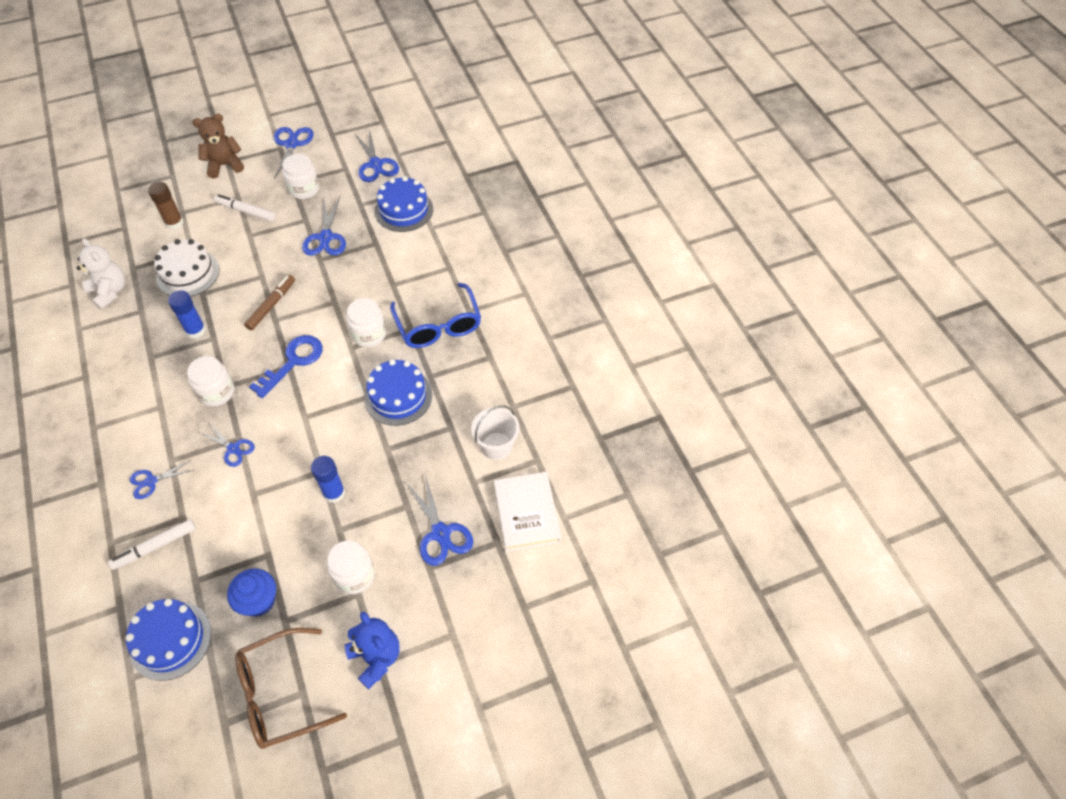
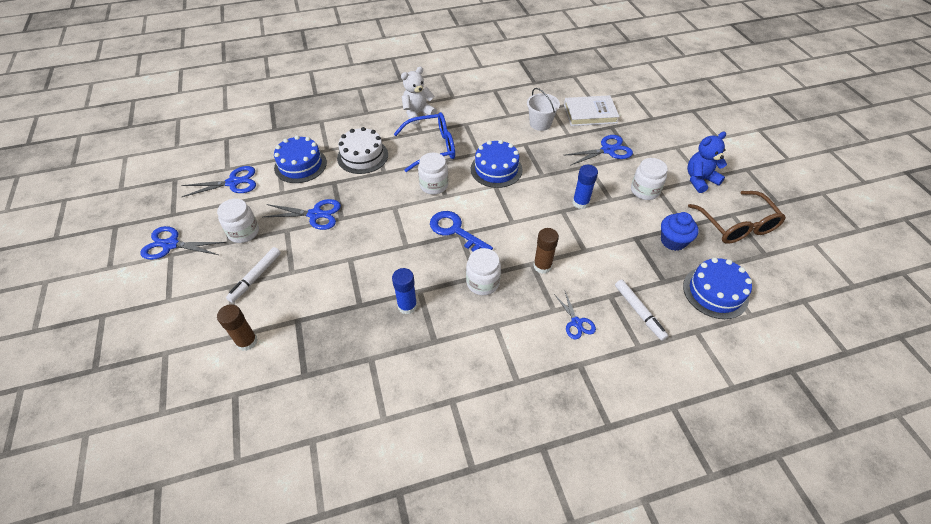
camera: 85 degrees left, 5 degrees down
white teddy bear [77,238,125,310] -> white teddy bear moved to [401,67,437,124]
white cake [154,239,219,297] -> white cake moved to [337,127,388,174]
brown teddy bear [193,114,244,178] -> none
blue scissors [199,425,255,467] -> brown glue stick [533,228,559,274]
brown marker [244,275,295,330] -> none

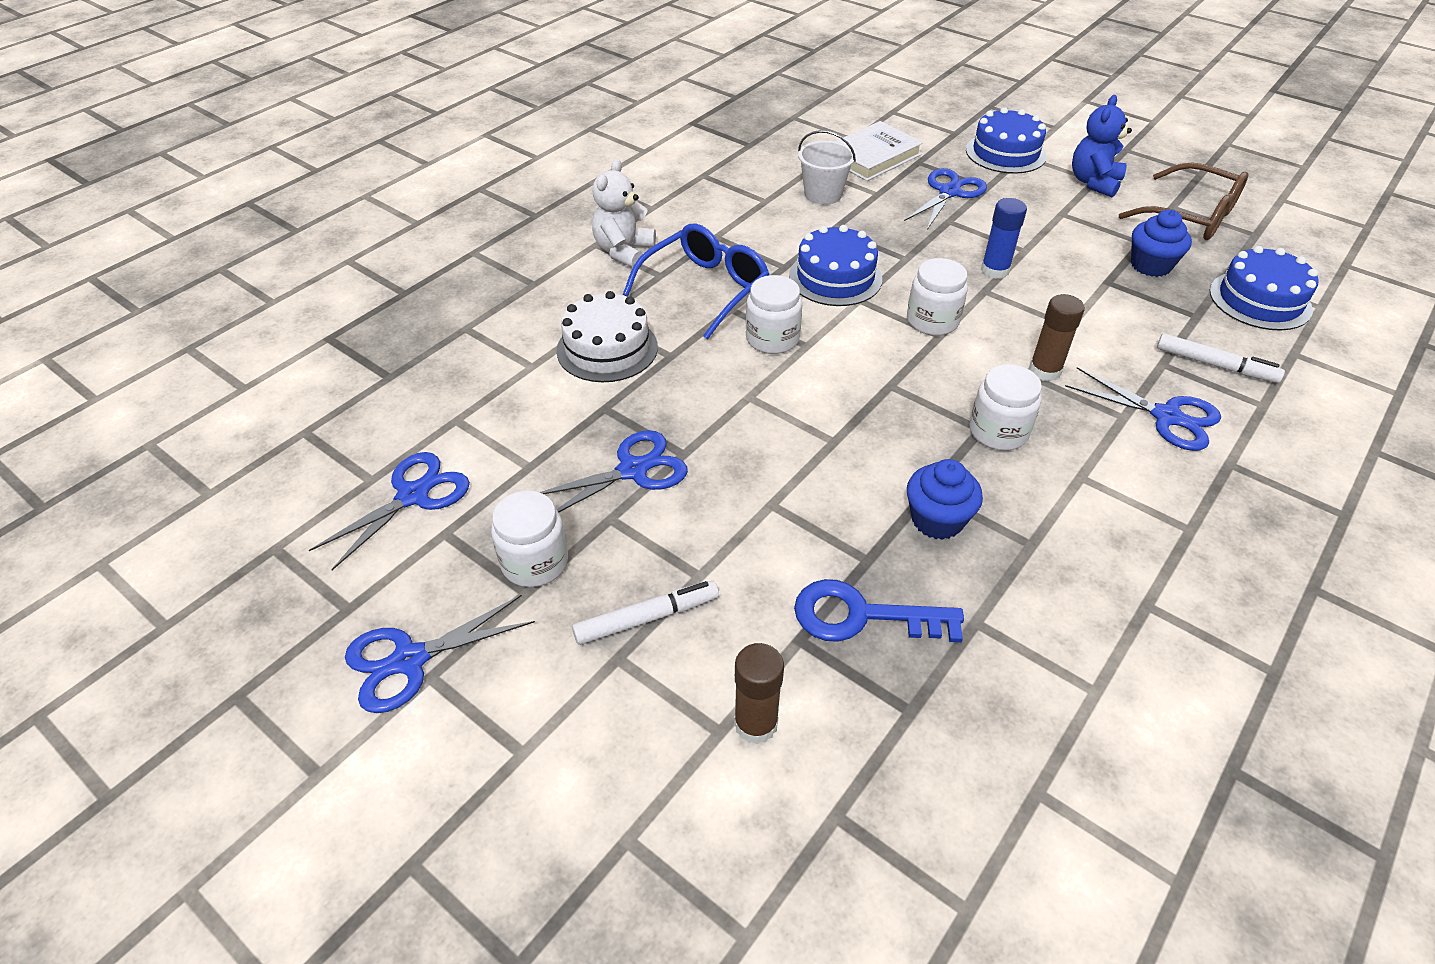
camera: 35 degrees left, 5 degrees down
white marker [226,247,281,303] -> white marker turned 105 degrees counterclockwise [572,581,719,645]
blue cake [274,135,327,183] -> blue cake moved to [966,107,1046,174]
blue glue stick [392,268,417,315] -> blue cupcake [907,459,983,540]
blue key [430,211,493,251] -> blue key moved to [794,579,964,643]
blue scissors [554,292,596,339] -> blue scissors [1065,367,1221,451], size x1.56
white jar [631,158,668,200] -> white jar moved to [907,258,968,336]

